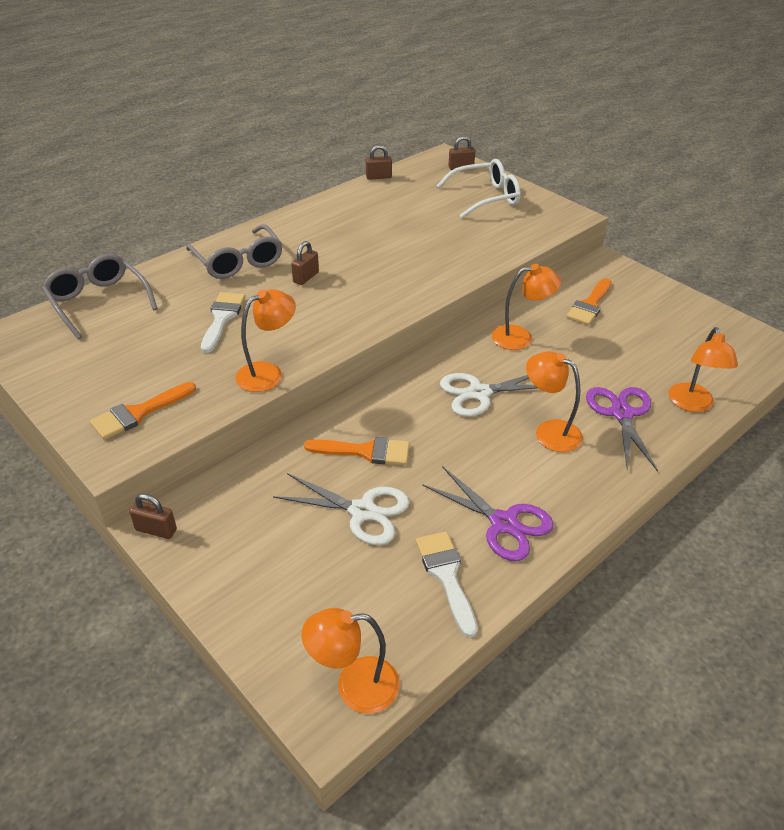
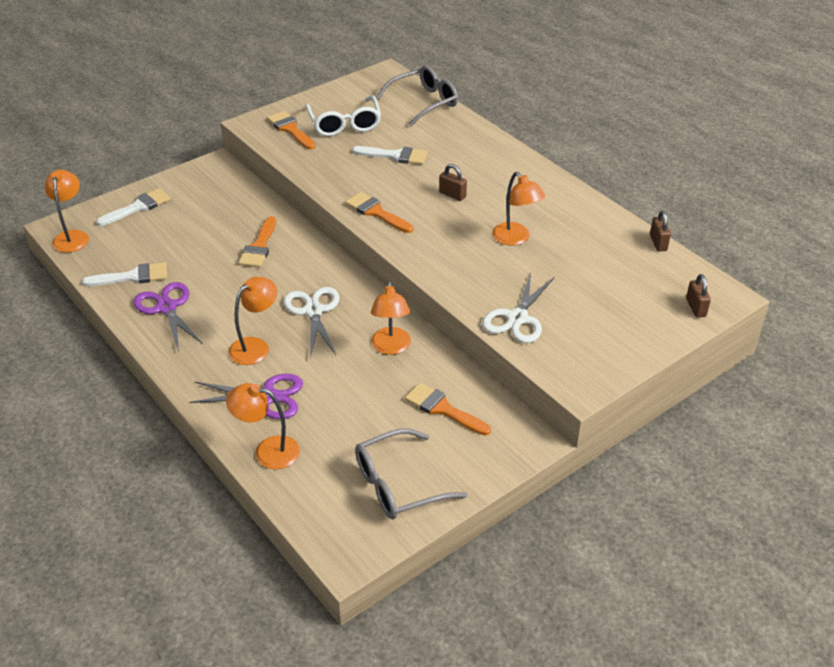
camera: 95 degrees right, 0 degrees up
brown padlock [129,494,177,539] -> none
grey glasses [186,224,282,279] -> grey glasses moved to [355,428,467,520]
orange lamp [235,289,296,392] -> orange lamp moved to [492,172,545,246]
white scissors [273,473,410,545] -> white scissors moved to [482,272,555,343]
purple scissors [422,466,554,561] -> purple scissors turned 105 degrees clockwise [134,282,203,349]
white glasses [437,159,521,218] -> white glasses moved to [305,95,381,136]
none -> white brush [96,188,171,226]
none -> orange brush [345,192,413,233]

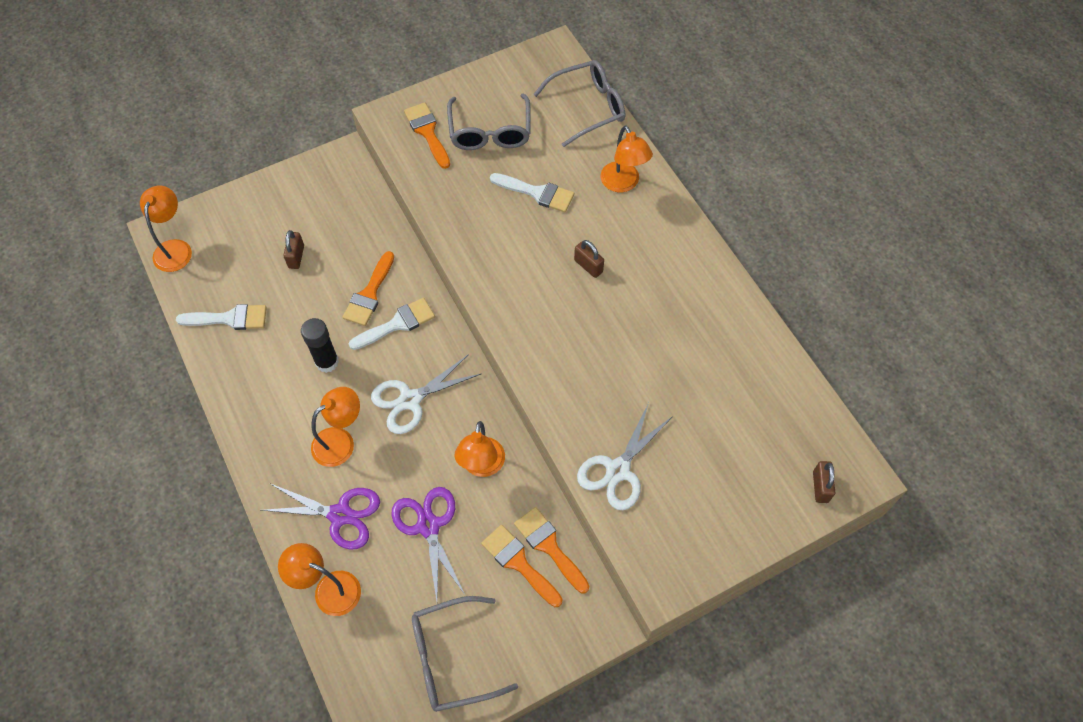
camera: 10 degrees right, 20 degrees up
white brush [96,188,171,226] -> white brush moved to [349,298,435,350]
purple scissors [134,282,203,349] -> purple scissors moved to [391,487,465,602]
white scissors [284,287,340,358] -> white scissors turned 120 degrees counterclockwise [371,354,482,434]
white glasses [305,95,381,136] -> grey glasses [447,93,531,150]
orange brush [345,192,413,233] -> orange brush moved to [514,507,589,593]
orange lamp [492,172,545,246] -> orange lamp moved to [600,125,653,192]
brown padlock [650,210,671,252] -> brown padlock moved to [283,230,304,269]
none -> black glue stick [301,318,339,373]

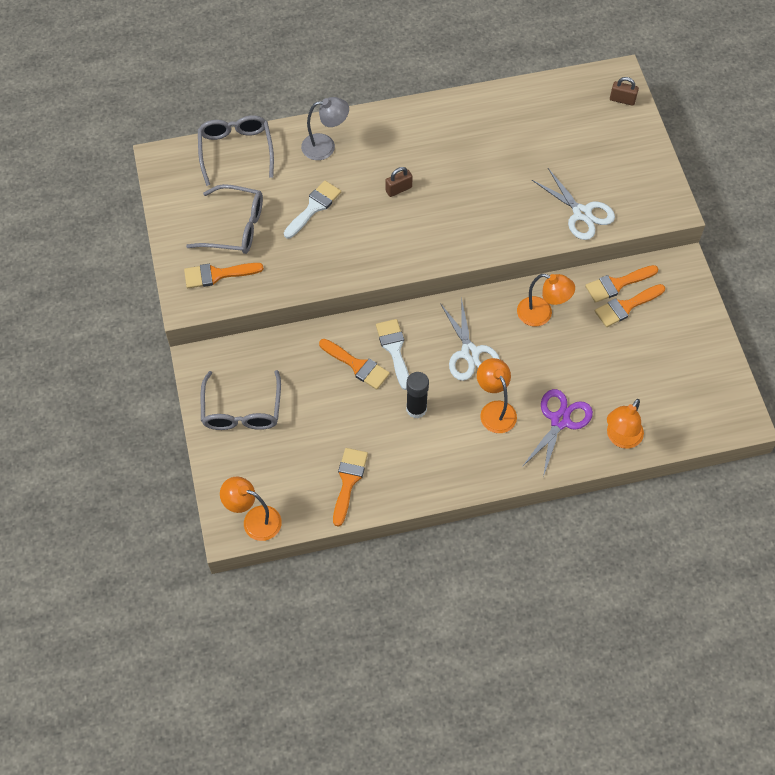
camera: 75 degrees left, 0 degrees up
white brush [176,304,267,330] -> orange brush [333,448,368,527]
brown padlock [283,230,304,269] -> none
purple scissors [391,487,465,602] -> none
grey glasses [412,596,518,712] -> grey glasses moved to [201,370,281,430]
orange lamp [600,125,653,192] -> grey lamp [301,97,349,160]

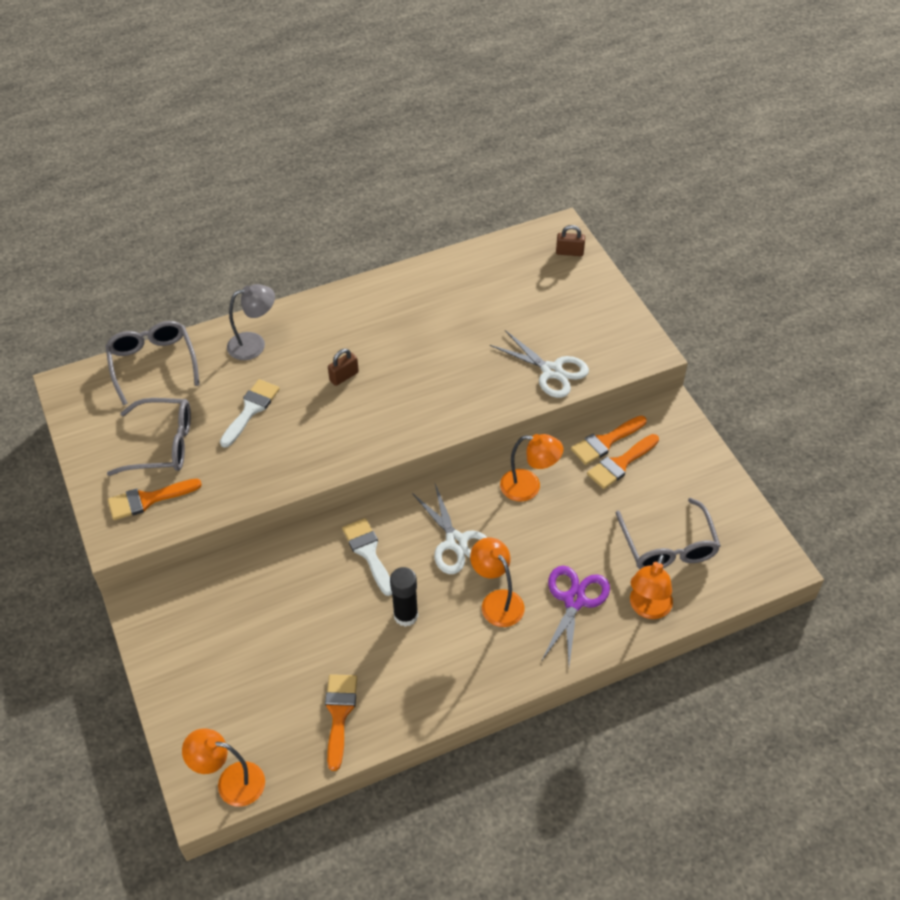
camera: 10 degrees left, 10 degrees down
grey glasses [201,370,281,430] -> grey glasses moved to [616,498,721,569]
orange brush [319,339,390,390] -> none

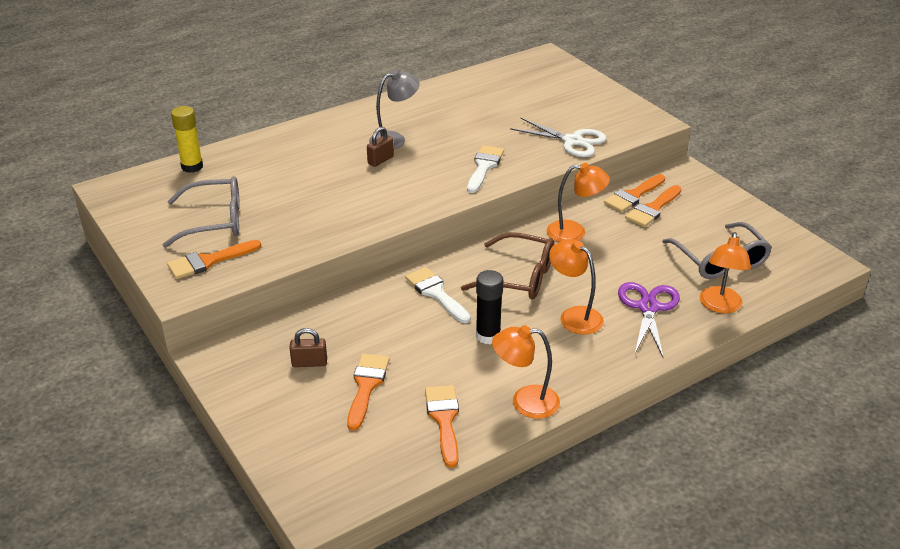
camera: 10 degrees left, 15 degrees down
grey glasses [105,321,199,405] -> yellow glue stick [171,106,203,173]
orange lamp [182,729,265,807] -> orange lamp moved to [492,325,560,419]
white brush [220,379,280,448] -> white brush moved to [467,145,504,193]
grey lamp [227,284,275,360] -> grey lamp moved to [369,70,420,149]
white scissors [412,484,488,574] -> brown glasses [461,232,554,299]
brown padlock [556,225,585,256] -> brown padlock moved to [290,328,327,367]
none -> orange brush [347,354,390,430]

